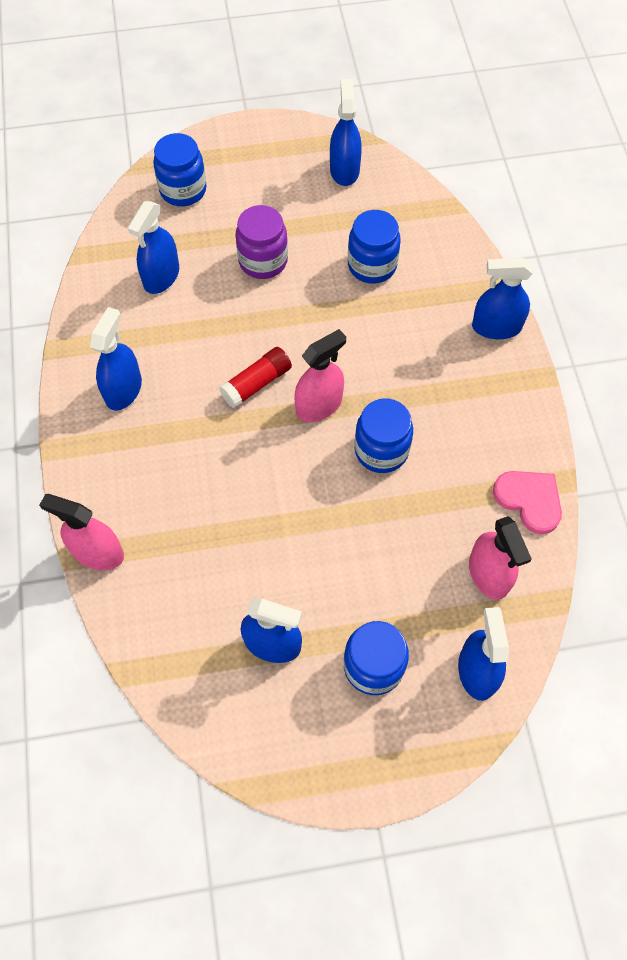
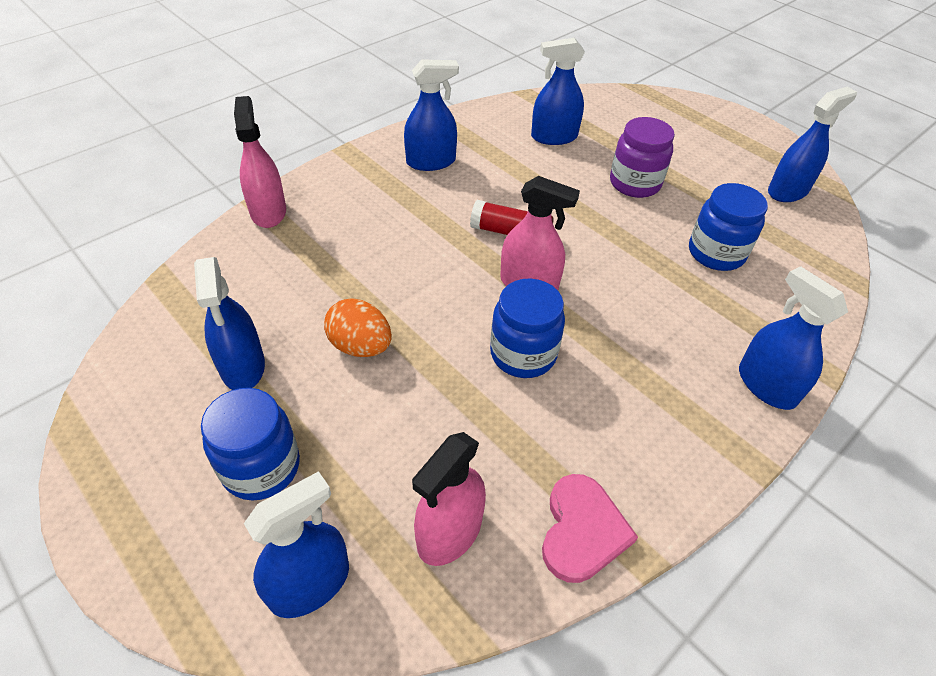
camera: 55 degrees right, 15 degrees down
blue jar [153,133,207,206] -> none
none -> orange egg [324,298,392,357]

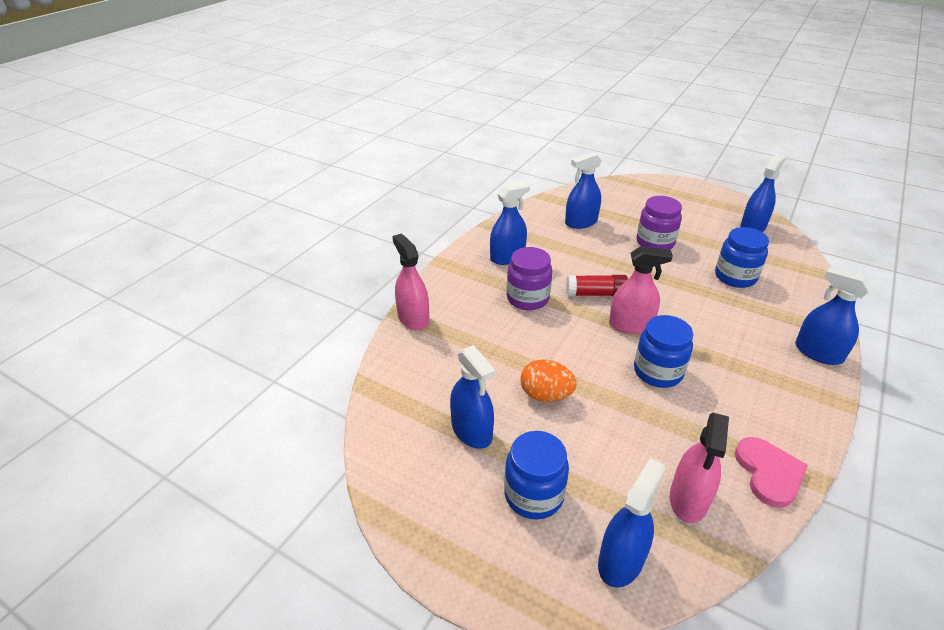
camera: 15 degrees left, 10 degrees down
none -> purple jar [507,247,552,310]

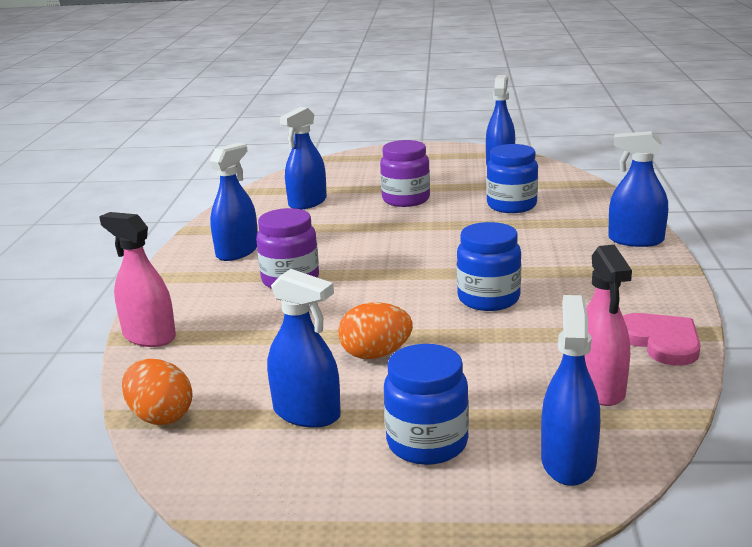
camera: 25 degrees left, 15 degrees down
red glue stick [566,275,628,296] -> none
pink spray bottle [609,246,673,334] -> none
none -> orange egg [122,359,193,425]

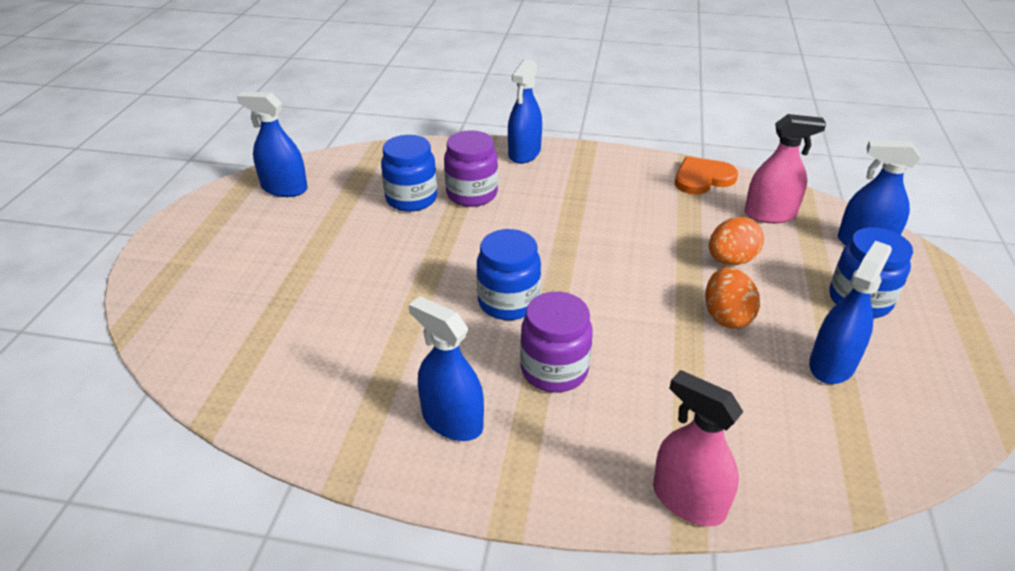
camera: 85 degrees left, 15 degrees up
pink spray bottle [99,212,176,347] -> pink spray bottle turned 90 degrees clockwise [653,370,743,526]
orange egg [122,359,193,425] -> orange egg moved to [709,217,764,265]
blue spray bottle [280,107,327,210] -> none
purple jar [380,140,430,207] -> purple jar moved to [444,131,498,207]
blue jar [457,222,521,311] -> blue jar moved to [477,229,541,320]
pink heart [623,313,700,366] -> orange heart [675,156,738,195]

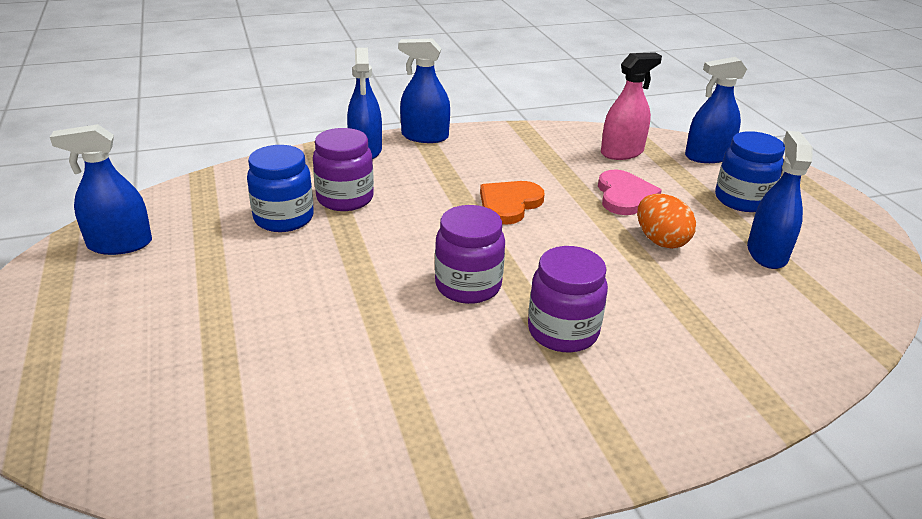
camera: 30 degrees left, 5 degrees down
blue spray bottle [408,296,484,441] -> blue spray bottle moved to [399,39,450,143]
blue jar [477,229,541,320] -> purple jar [435,205,505,304]
pink spray bottle [653,370,743,526] -> none
orange heart [675,156,738,195] -> orange heart moved to [480,181,545,225]
orange egg [709,217,764,265] -> pink heart [598,170,662,215]

